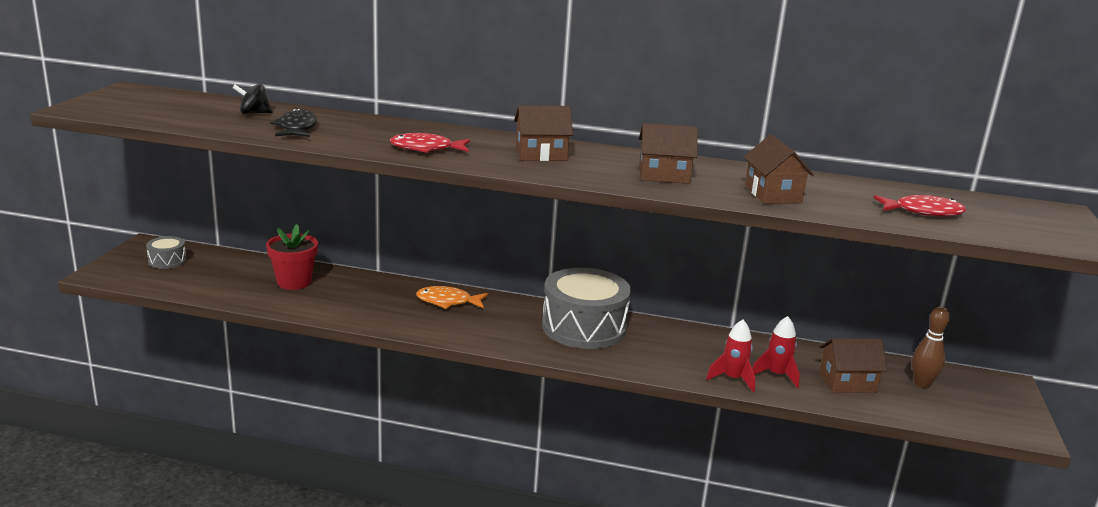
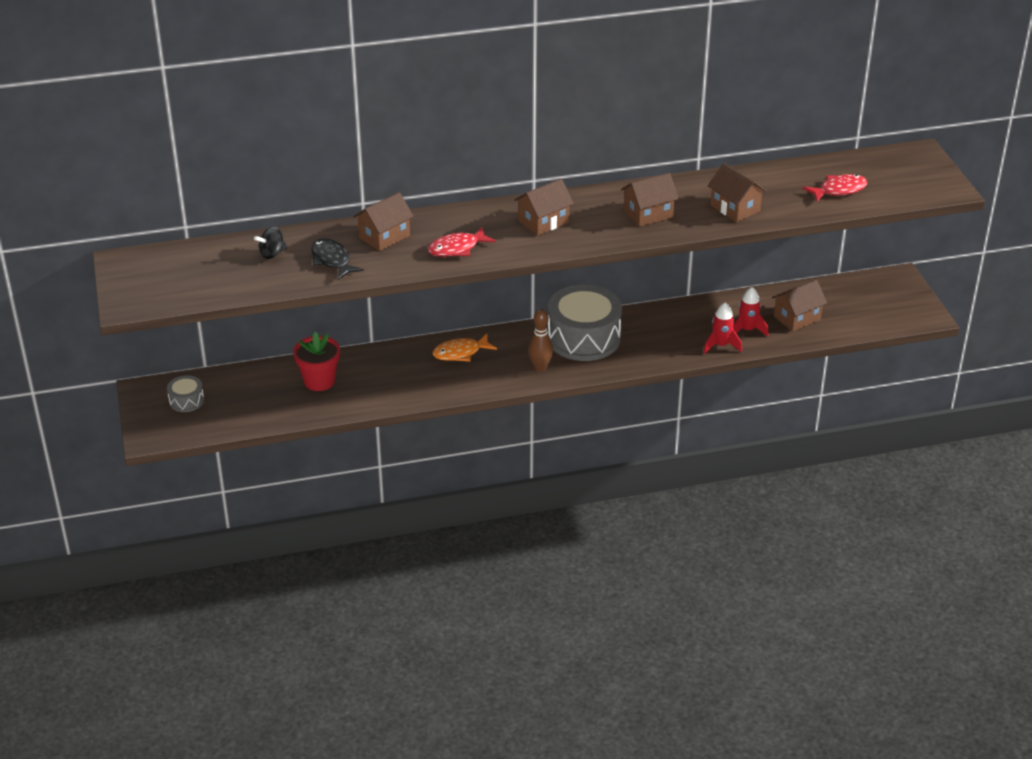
camera: 25 degrees left, 15 degrees up
brown bowling pin [912,307,950,388] -> brown bowling pin moved to [528,309,553,371]
none -> brown house [353,192,414,251]

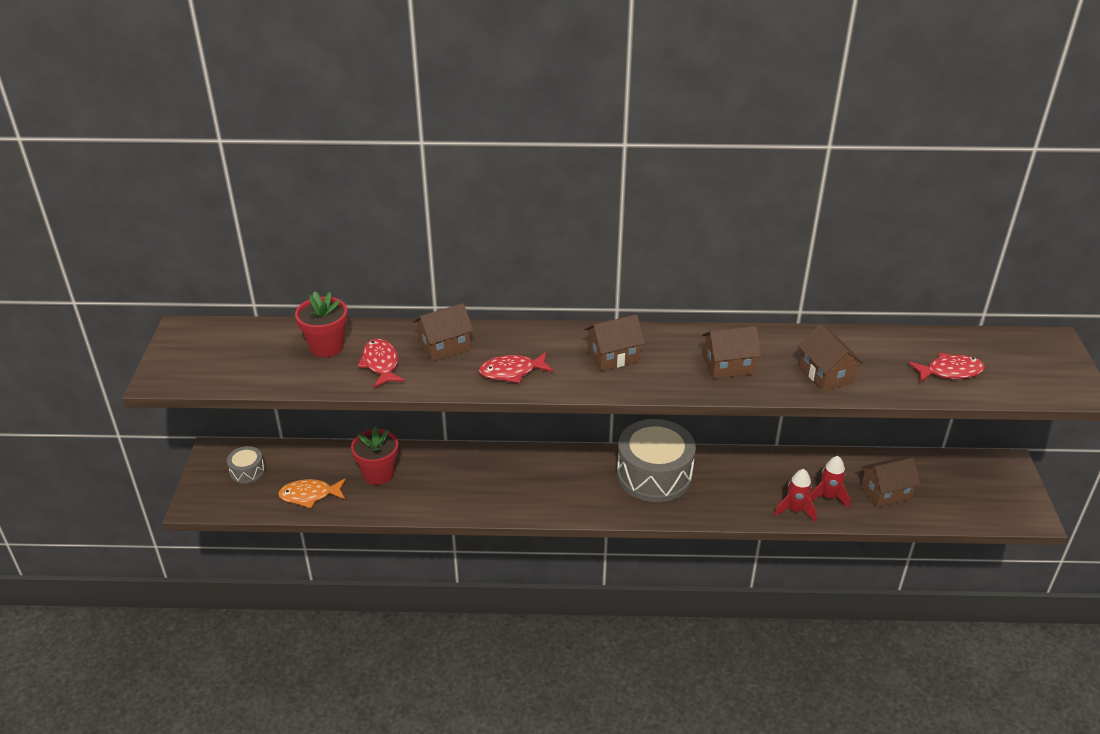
camera: 15 degrees right, 0 degrees up
black spinning top [254,227,288,259] -> red flower pot [295,291,348,357]
black fish [311,238,364,280] -> red fish [357,339,405,388]
orange fish [432,334,497,362] -> orange fish moved to [278,478,346,508]
brown bowling pin [528,309,553,371] -> none

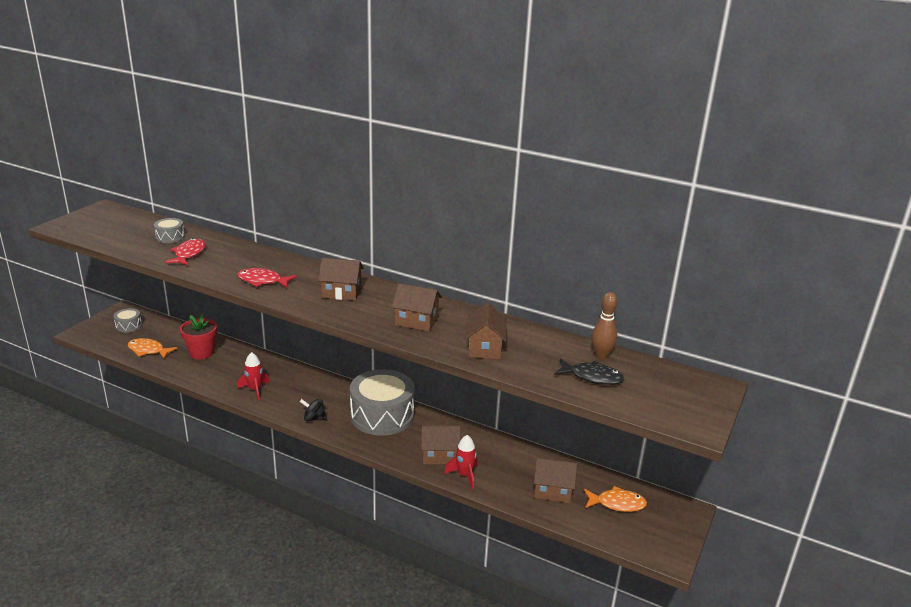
camera: 25 degrees right, 10 degrees down
red flower pot [295,291,348,357] -> grey drum [154,218,185,243]
brown house [413,303,474,362] -> brown house moved to [421,425,461,464]
red rocket [810,456,850,509] -> red rocket moved to [237,352,270,400]
red fish [908,353,985,383] -> black fish [554,359,624,385]
none -> black spinning top [300,399,327,421]
none -> orange fish [584,486,647,512]
none -> brown bowling pin [592,292,617,360]

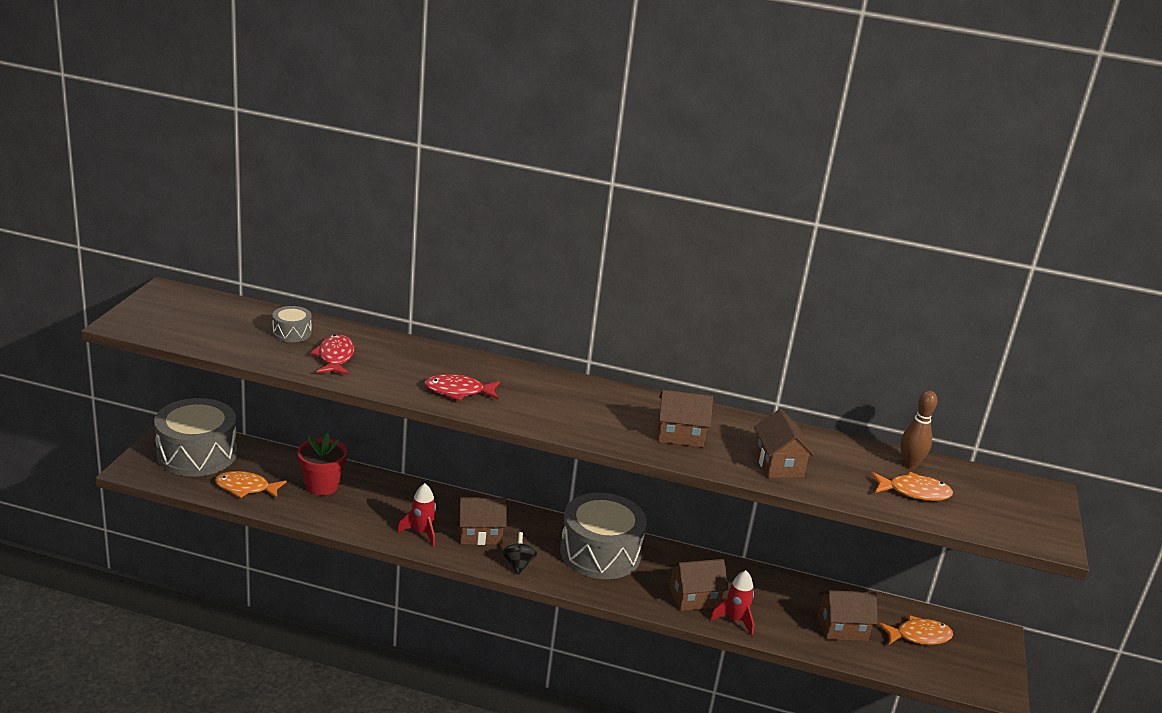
camera: 15 degrees left, 0 degrees up
grey drum [114,308,142,333] -> grey drum [154,398,237,477], size x2.20
black spinning top [300,399,327,421] -> black spinning top turned 90 degrees clockwise [502,532,537,575]
brown house [318,258,364,301] -> brown house moved to [458,497,507,545]
black fish [554,359,624,385] -> orange fish [871,472,953,501]

